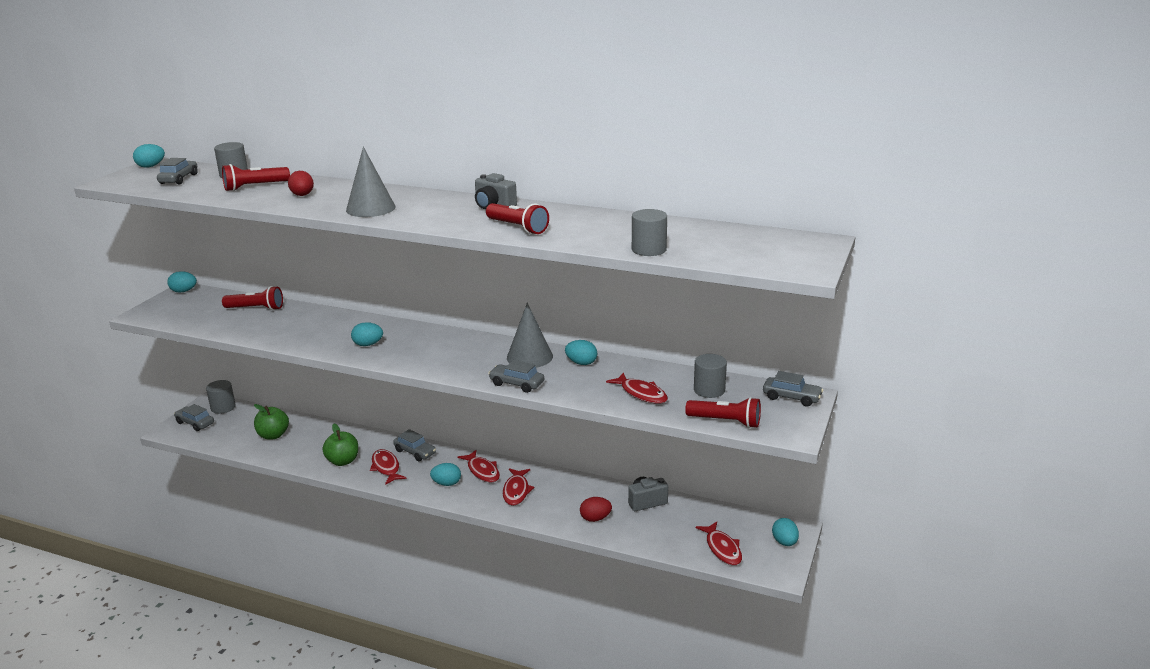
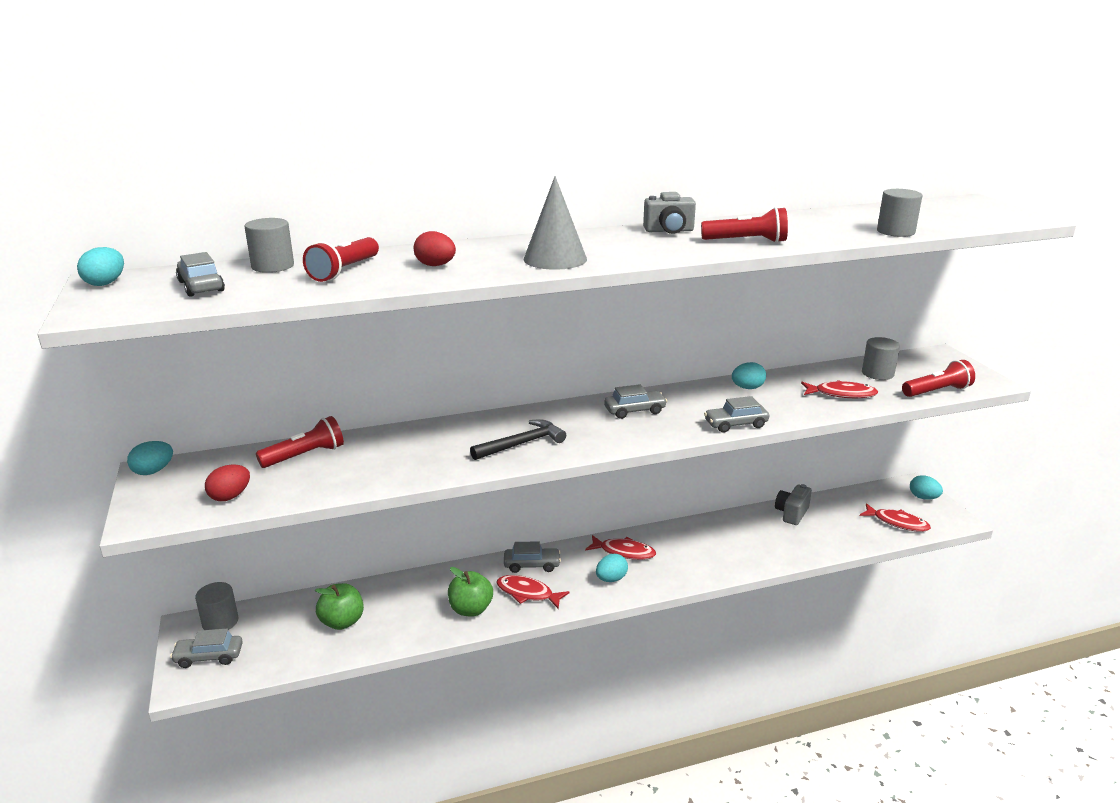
camera: 40 degrees left, 0 degrees up
turquoise egg [351,322,383,346] -> black hammer [470,419,566,460]
red fish [503,468,534,506] -> none
grey cone [507,303,553,368] -> none
red egg [580,497,612,522] -> red egg moved to [205,465,250,501]
grey car [763,371,823,407] -> grey car moved to [604,384,667,419]

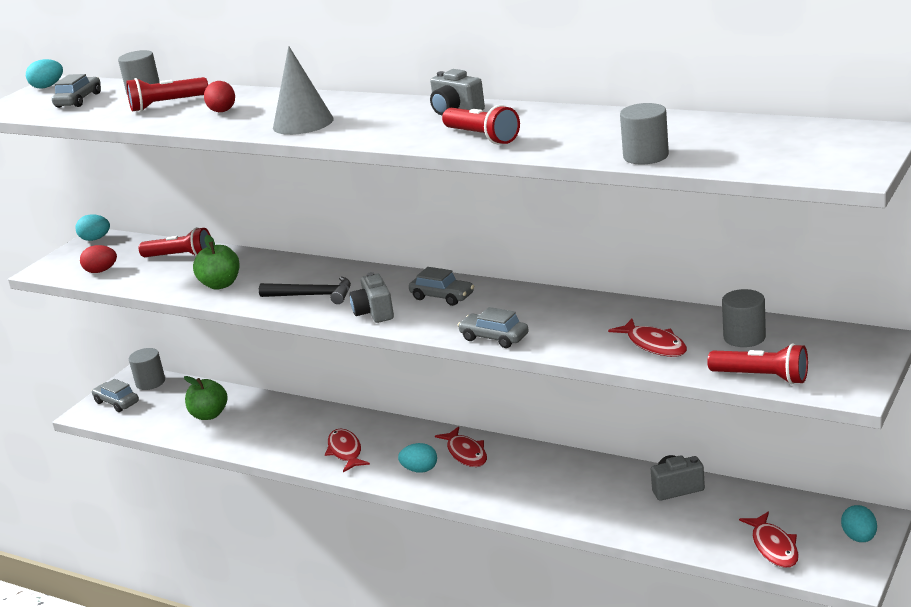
camera: 50 degrees right, 0 degrees up
green apple [448,567,493,617] -> green apple moved to [193,235,239,290]
grey car [504,541,561,573] -> none
turquoise egg [732,362,766,389] -> none
none -> grey camera [350,272,394,323]

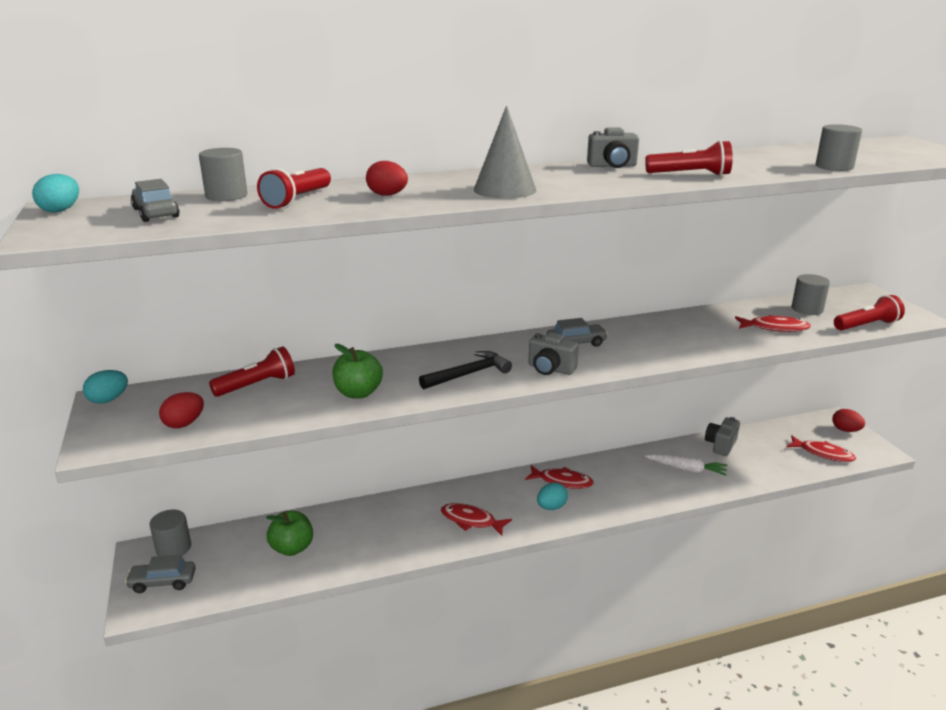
camera: 50 degrees left, 0 degrees up
grey car [457,307,528,348] -> none
turquoise egg [841,505,877,542] -> red egg [832,409,865,432]
none -> white carrot [645,454,727,476]

